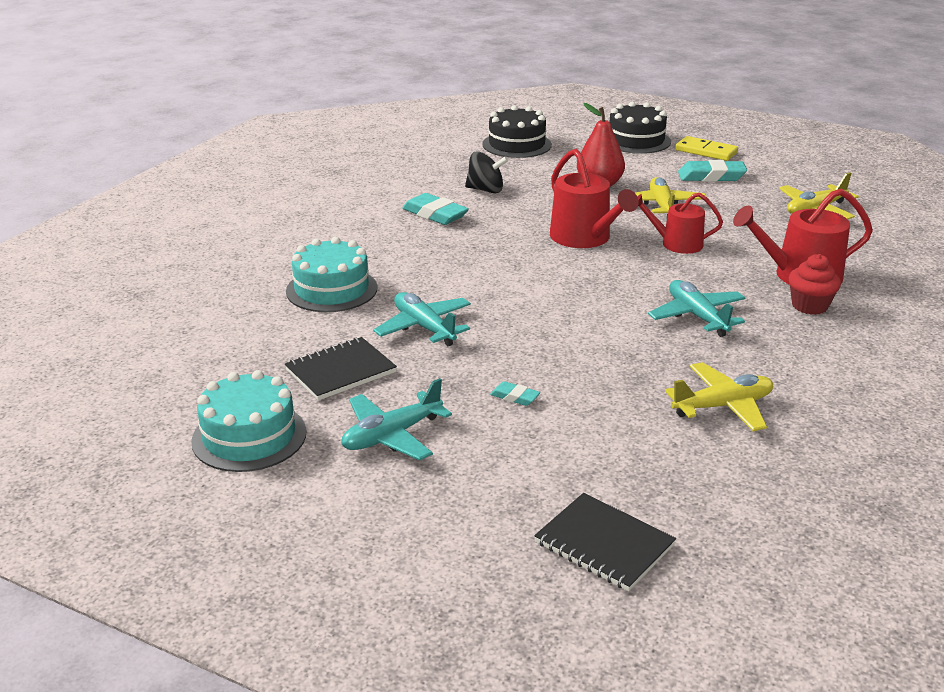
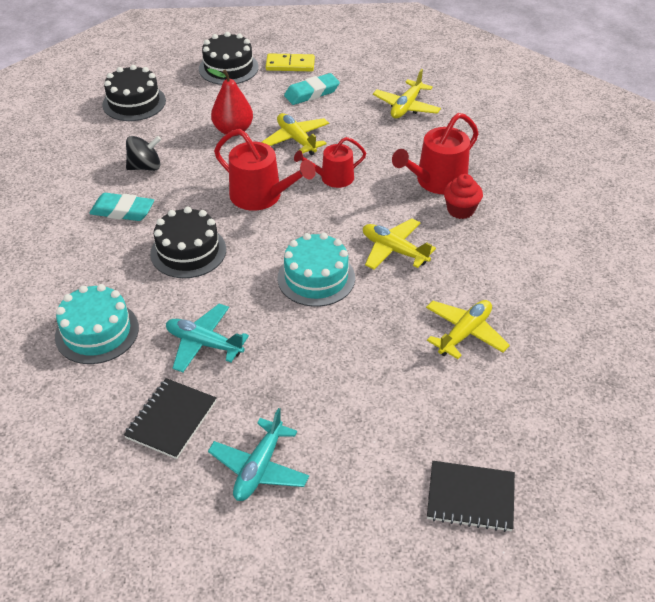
camera: 30 degrees left, 15 degrees up
turquoise cake [191,370,306,472] -> turquoise cake moved to [278,233,355,307]
turquoise eraser [490,381,540,406] -> none
turquoise plane [648,280,745,337] -> yellow plane [363,218,436,270]
none -> black cake [150,207,226,278]

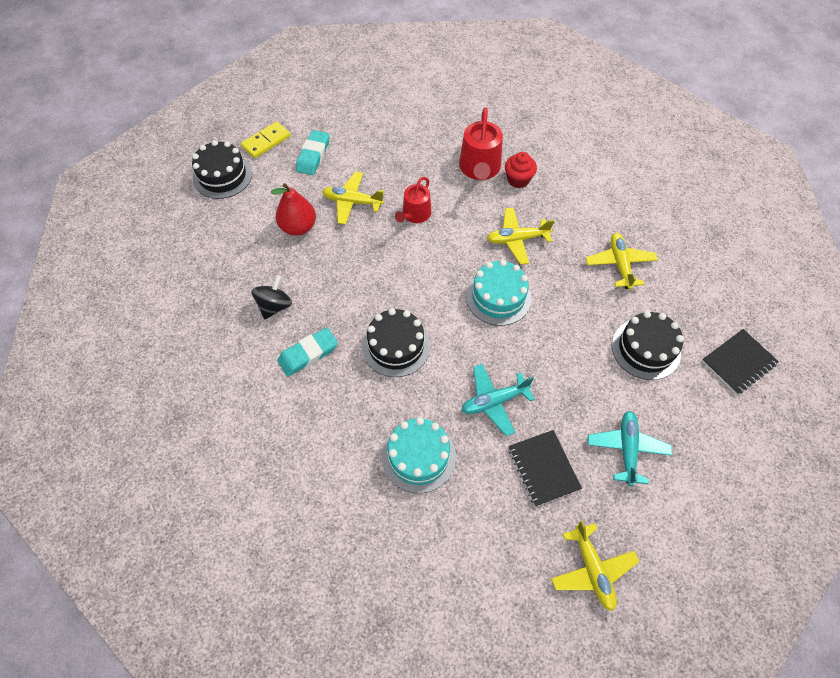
camera: 45 degrees left, 15 degrees up
black cake [102,65,166,121] -> black cake moved to [612,311,684,380]
turquoise plane [208,408,309,501] -> turquoise plane turned 150 degrees counterclockwise [588,411,672,486]
red watering can [214,129,316,211] -> none
yellow plane [373,69,441,119] -> yellow plane moved to [551,520,639,611]

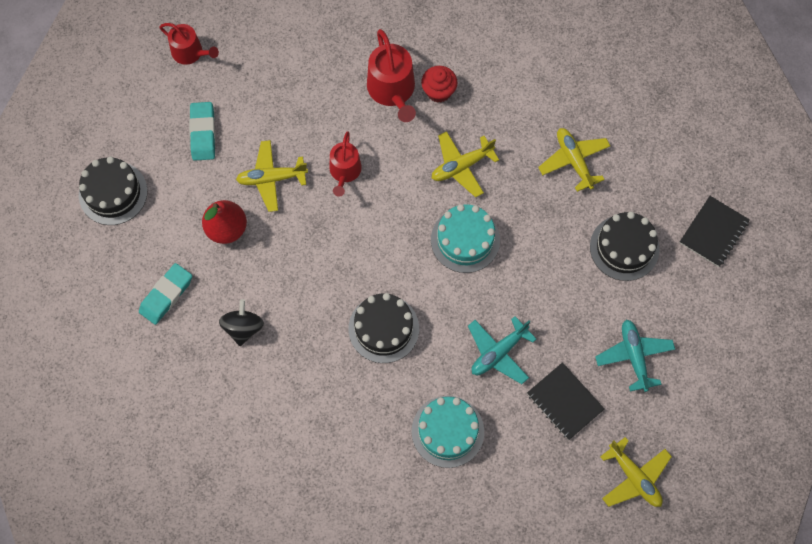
camera: 20 degrees left, 10 degrees up
yellow domino [241,121,291,158] -> none
turquoise eraser [277,328,338,377] -> turquoise eraser moved to [139,263,192,325]
none -> red watering can [159,23,219,65]

